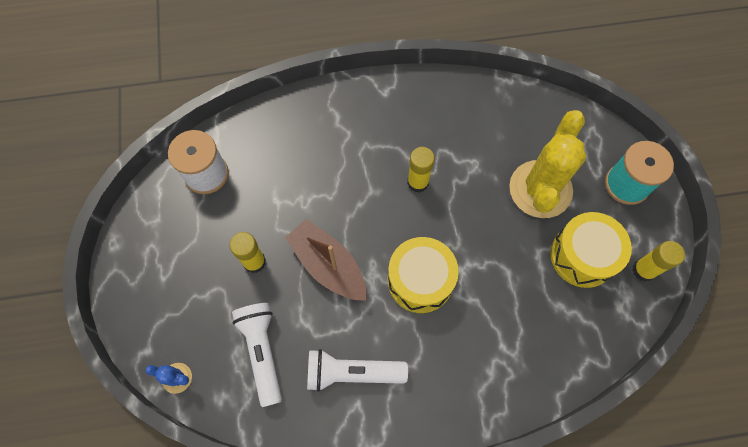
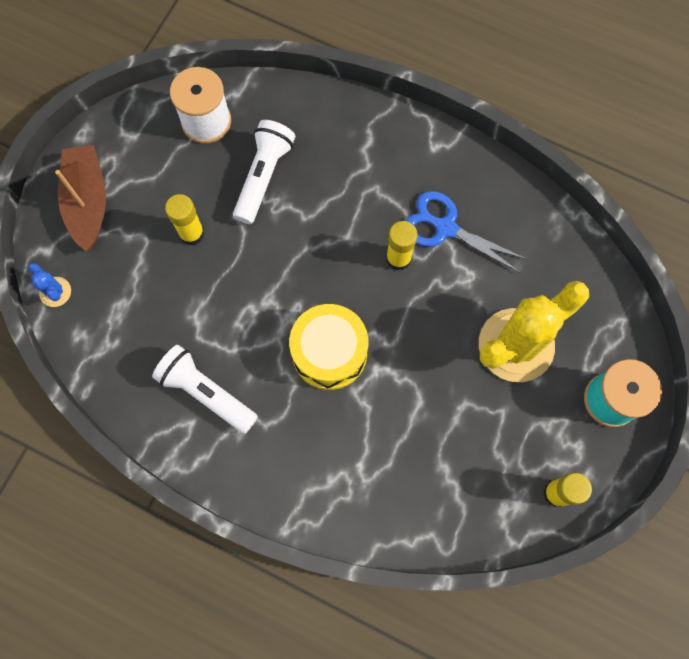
camera: 35 degrees right, 5 degrees up
white flashlight [232,303,282,407] -> white flashlight moved to [233,120,295,224]
brown boat [285,219,367,301] -> brown boat moved to [55,145,106,251]
yellow drum [550,212,632,288] -> none
none -> blue scissors [406,191,528,273]

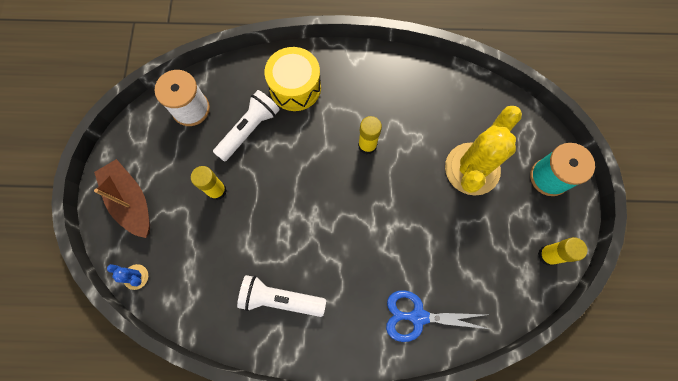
camera: 25 degrees left, 0 degrees up
white flashlight [233,120,295,224] -> white flashlight turned 45 degrees clockwise [213,90,280,162]
yellow drum [289,304,368,390] -> yellow drum moved to [265,47,321,111]
blue scissors [406,191,528,273] -> blue scissors moved to [386,290,488,342]

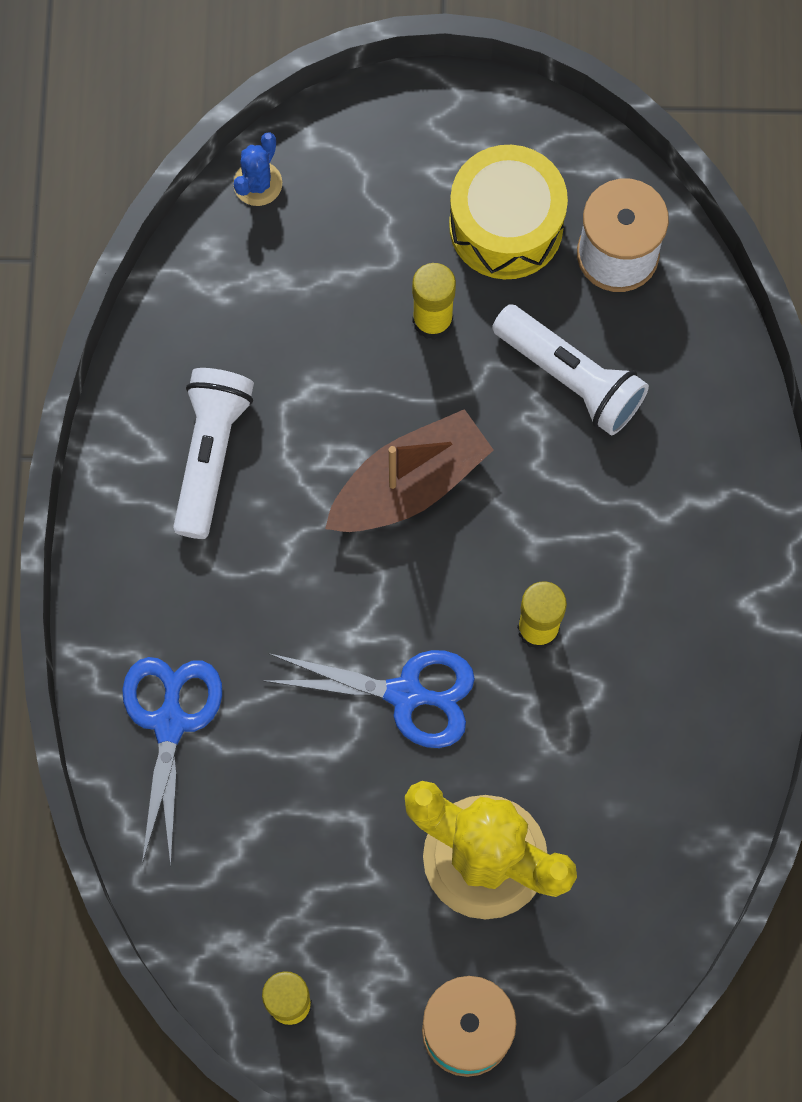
camera: 90 degrees right, 0 degrees up
brown boat [94,159,150,238] -> brown boat moved to [325,409,493,532]
yellow drum [265,47,321,111] -> yellow drum moved to [449,145,568,279]
none -> blue scissors [265,650,475,748]

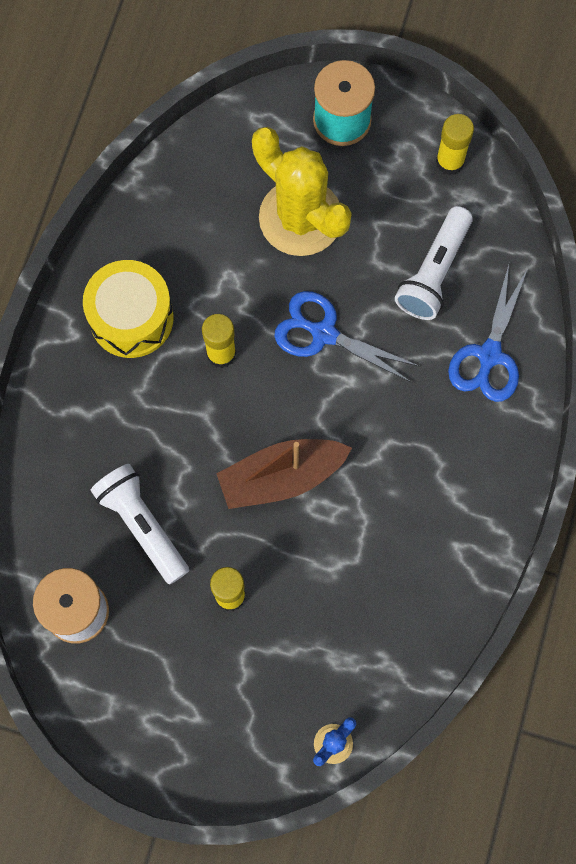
camera: 165 degrees left, 0 degrees up
white flashlight [173,368,254,539] -> white flashlight moved to [395,206,473,320]
yellow drum [449,145,568,279] -> yellow drum moved to [83,260,174,358]

